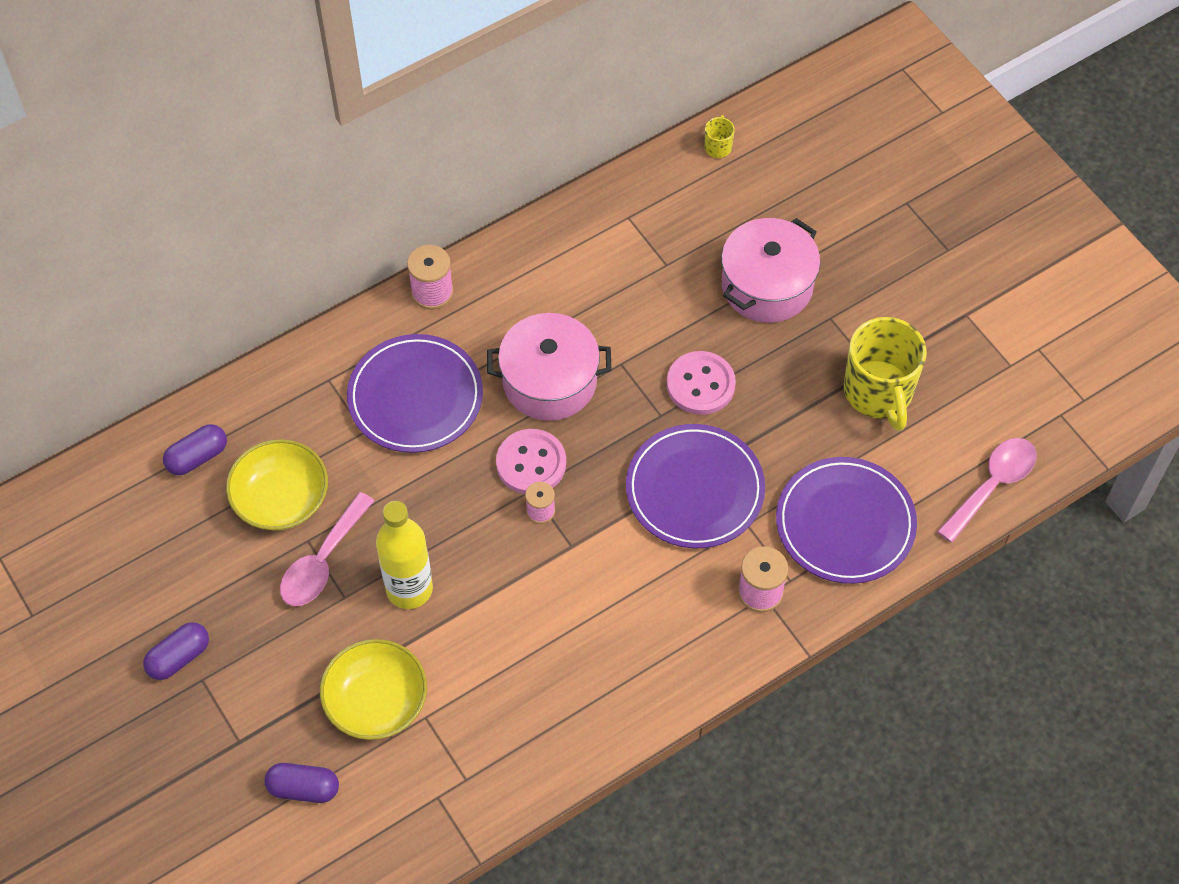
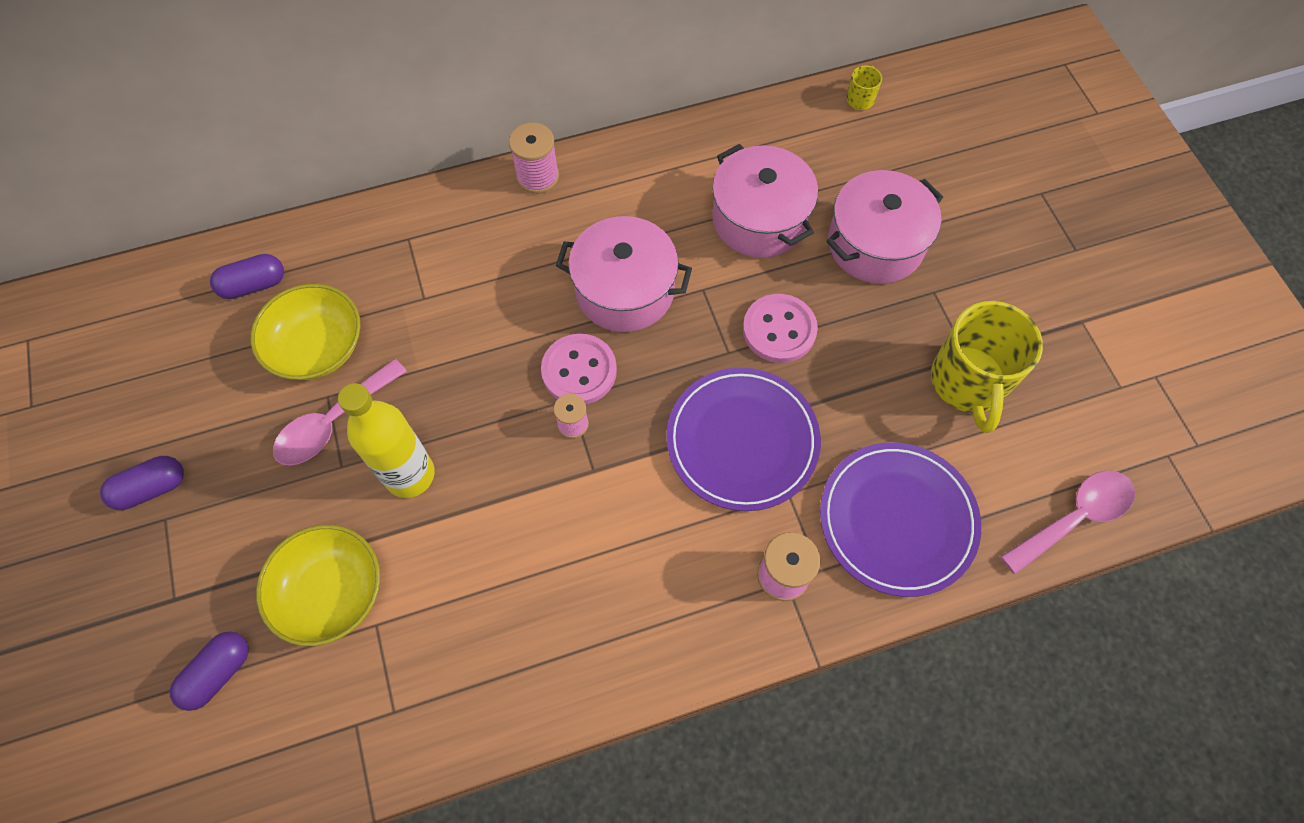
camera: 15 degrees right, 5 degrees up
purple capsule [264,763,339,803] -> purple capsule turned 75 degrees counterclockwise [170,632,249,711]
purple plate [347,334,483,453] -> none
none -> pink pot [712,144,818,258]

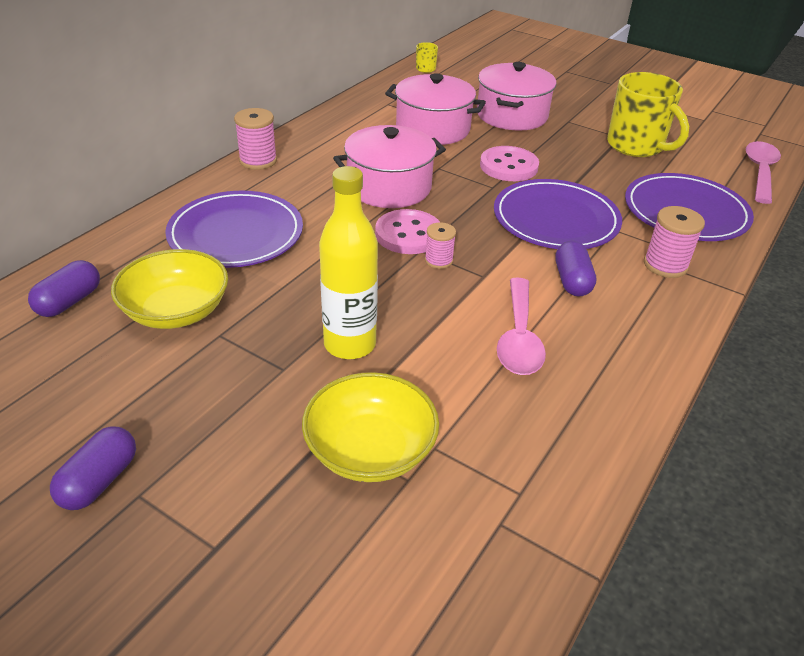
camera: 40 degrees left, 25 degrees down
purple capsule [170,632,249,711] -> purple capsule moved to [555,241,596,297]
pink spoon [273,359,407,466] -> pink spoon moved to [497,278,546,375]
none -> purple plate [165,191,303,268]

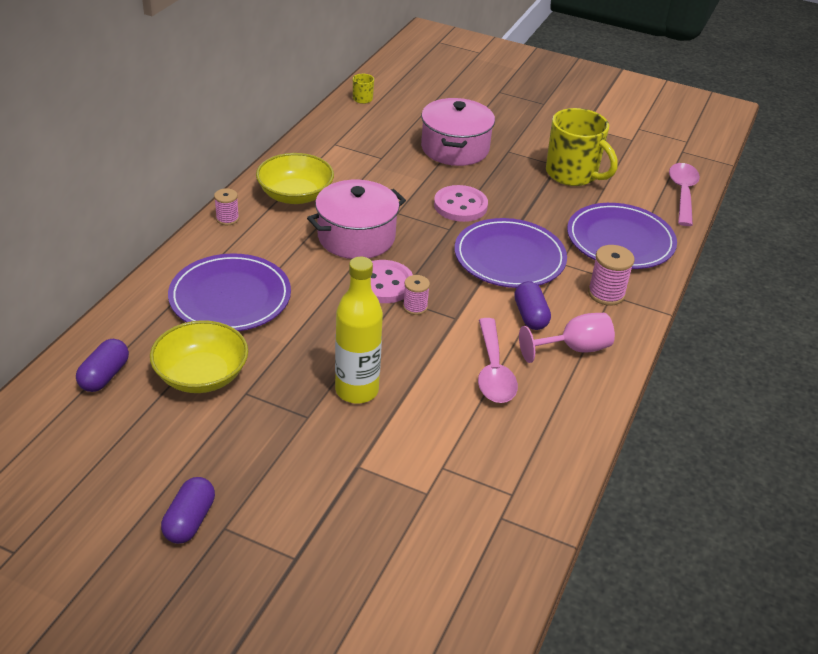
camera: 10 degrees left, 0 degrees up
pink spool [234,108,277,170] -> pink spool [214,188,239,225], size x0.64
yellow bowl [302,372,439,482] -> yellow bowl moved to [256,153,334,204]
pink pot [385,74,486,145] -> none
none -> pink goblet [519,313,615,363]

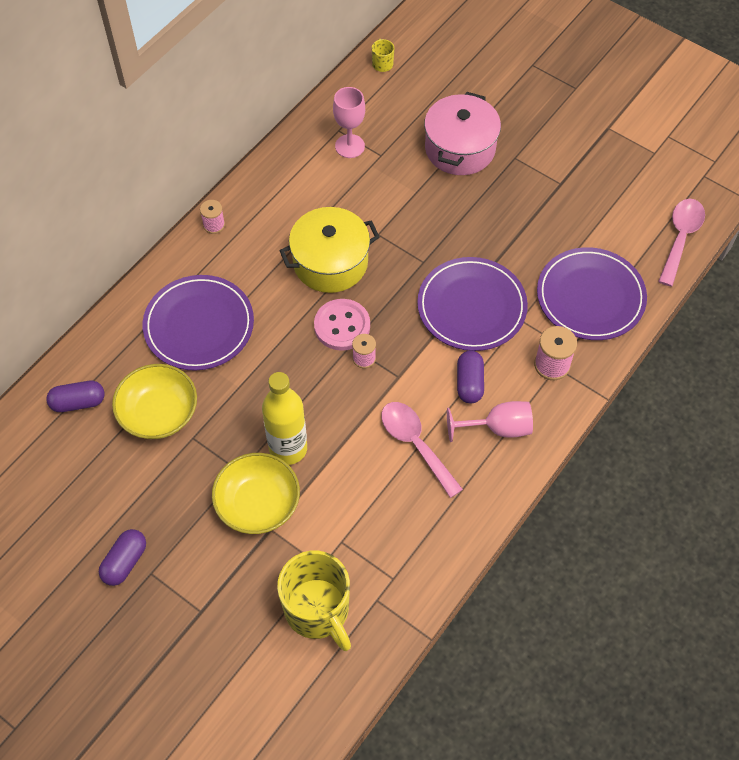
camera: 15 degrees right, 20 degrees up
purple capsule [76,339,129,392] -> purple capsule turned 45 degrees clockwise [46,381,105,412]
yellow bowl [256,153,334,204] -> yellow bowl moved to [212,453,300,534]
pink pot [307,180,406,259] -> yellow pot [279,207,379,293]
pink button [434,185,488,222] -> none
pink spoon [478,318,518,403] -> pink spoon turned 135 degrees clockwise [381,402,463,498]
yellow mug [546,108,618,186] -> yellow mug moved to [277,551,351,651]
none -> pink goblet [333,87,365,158]

